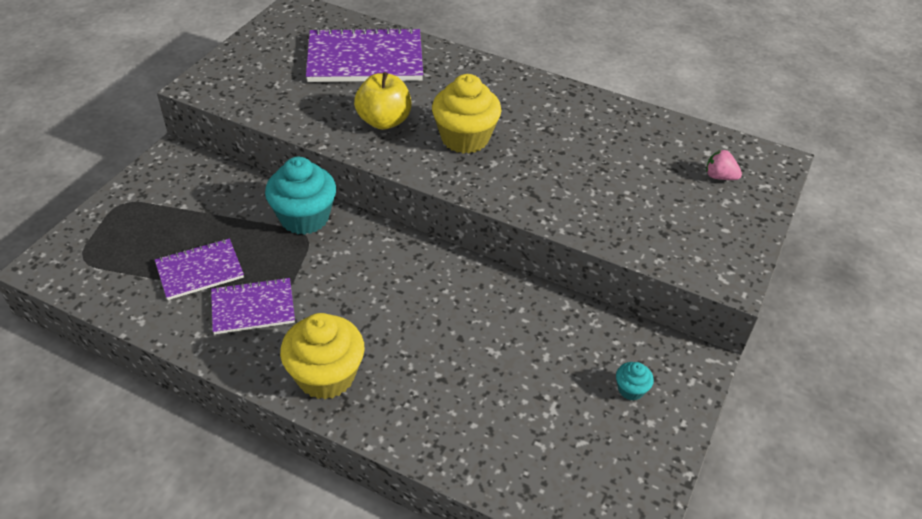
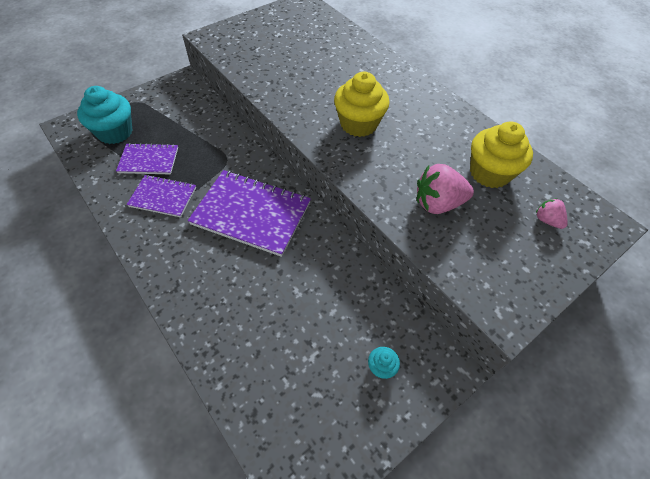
camera: 25 degrees right, 10 degrees up
turquoise cupcake [265,157,336,235] -> turquoise cupcake moved to [77,86,133,144]
yellow cupcake [280,313,365,400] -> yellow cupcake moved to [470,121,533,188]
purple notebook [306,27,423,82] -> purple notebook moved to [188,170,311,257]
yellow apple [354,72,412,130] -> none
none -> pink strawberry [417,164,474,214]

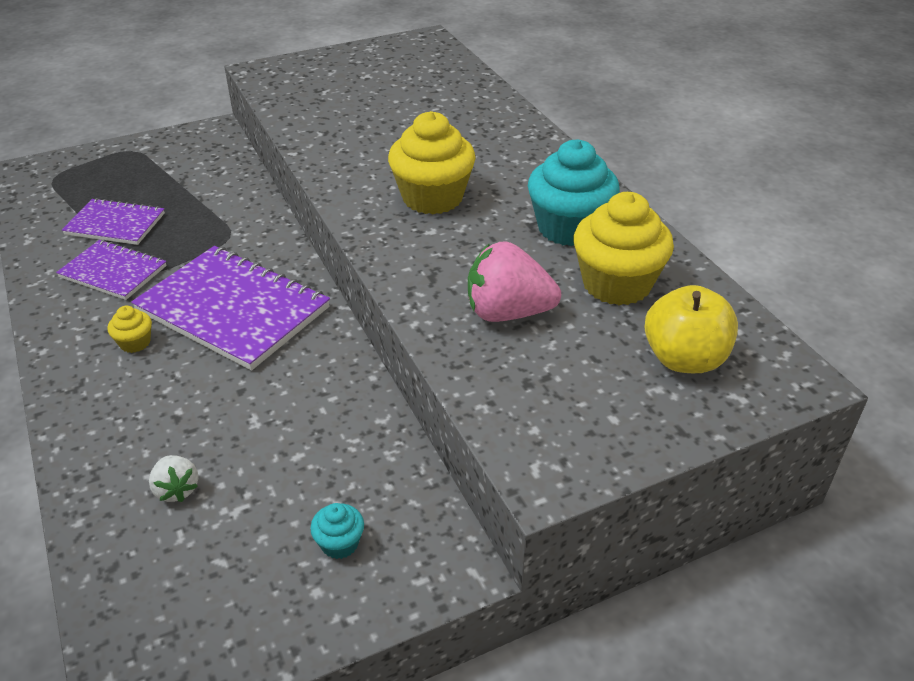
camera: 15 degrees right, 15 degrees down
turquoise cupcake [77,86,133,144] -> turquoise cupcake moved to [528,140,620,246]
pink strawberry [536,198,568,229] -> yellow apple [644,285,738,373]
none -> yellow cupcake [108,306,152,353]
none -> white strawberry [149,455,199,502]

